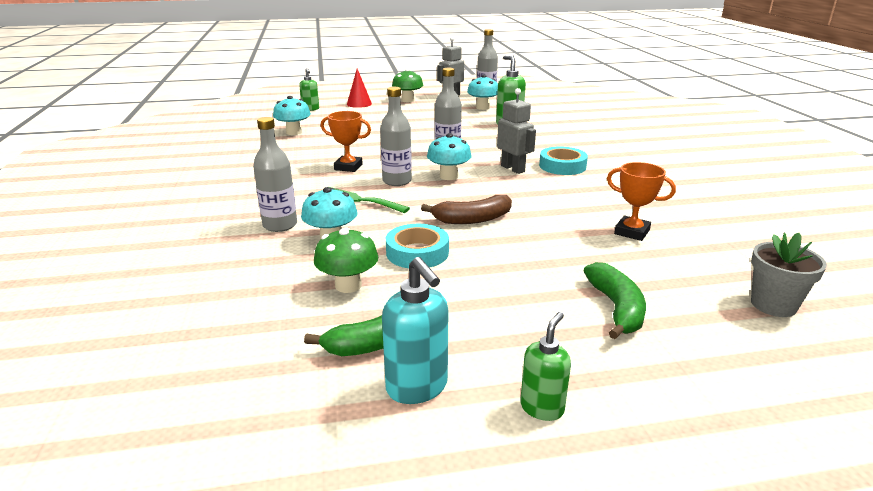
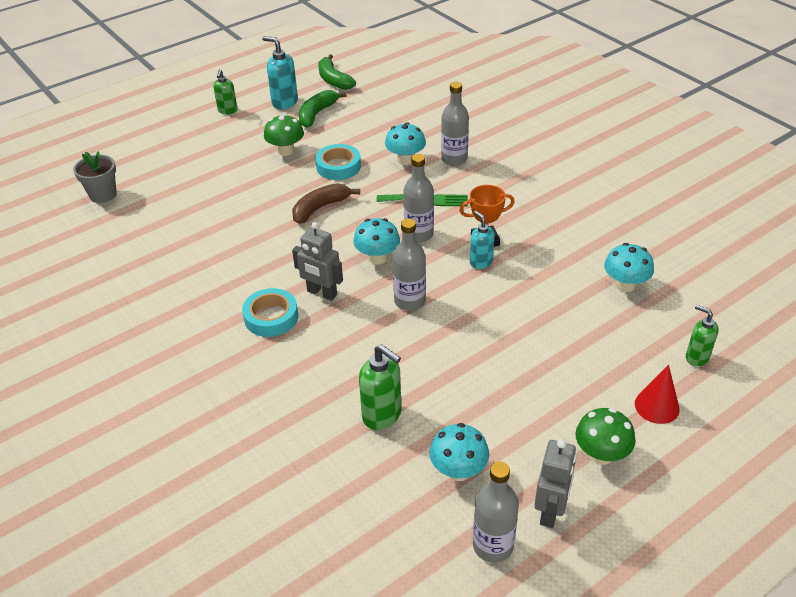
camera: 155 degrees right, 15 degrees up
green mushroom [314,227,378,293] -> green mushroom moved to [264,114,304,156]
green banana [584,262,646,339] -> green banana moved to [318,54,356,90]
orange trophy [607,162,676,241] -> none
none -> turquoise soap dispenser [470,211,495,269]

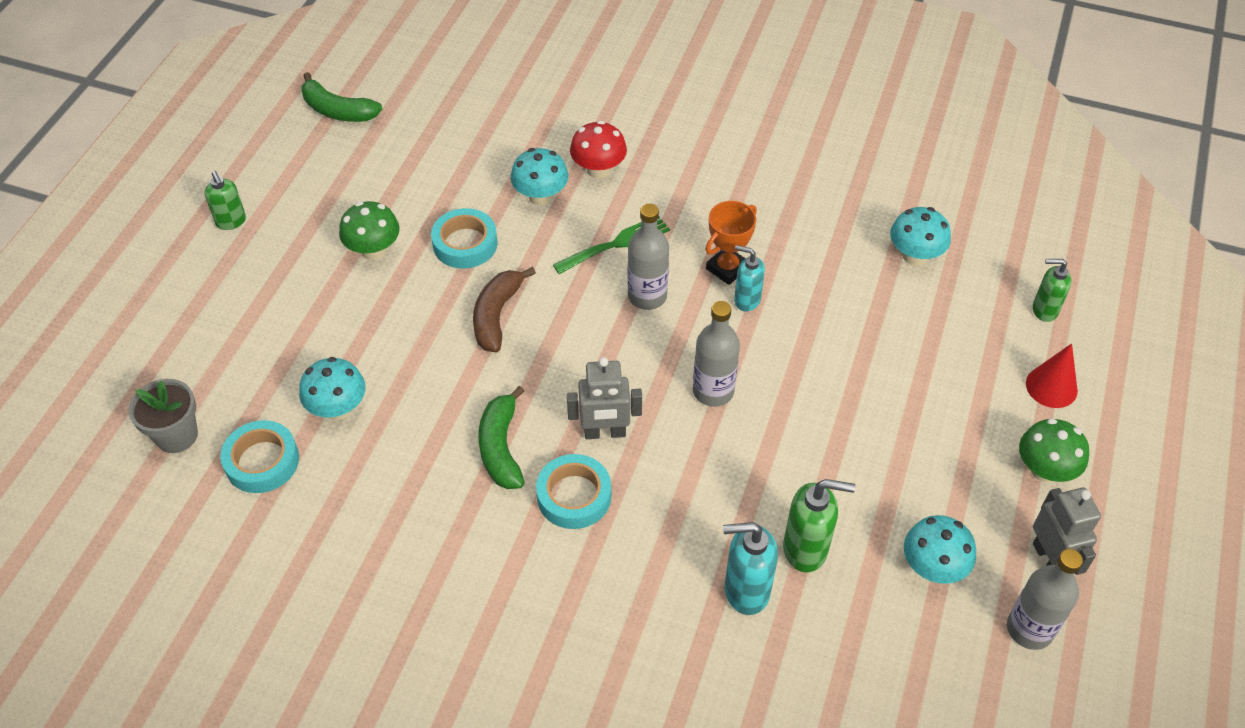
camera: 35 degrees left, 10 degrees up
turquoise soap dispenser [262,36,298,109] -> turquoise soap dispenser moved to [723,522,778,615]
green banana [299,90,346,128] -> green banana moved to [478,386,525,489]
turquoise mushroom [353,218,400,265] -> turquoise mushroom moved to [299,357,365,420]
grey bottle [441,82,469,166] -> red mushroom [570,121,627,179]
none -> turquoise tape [220,420,299,493]

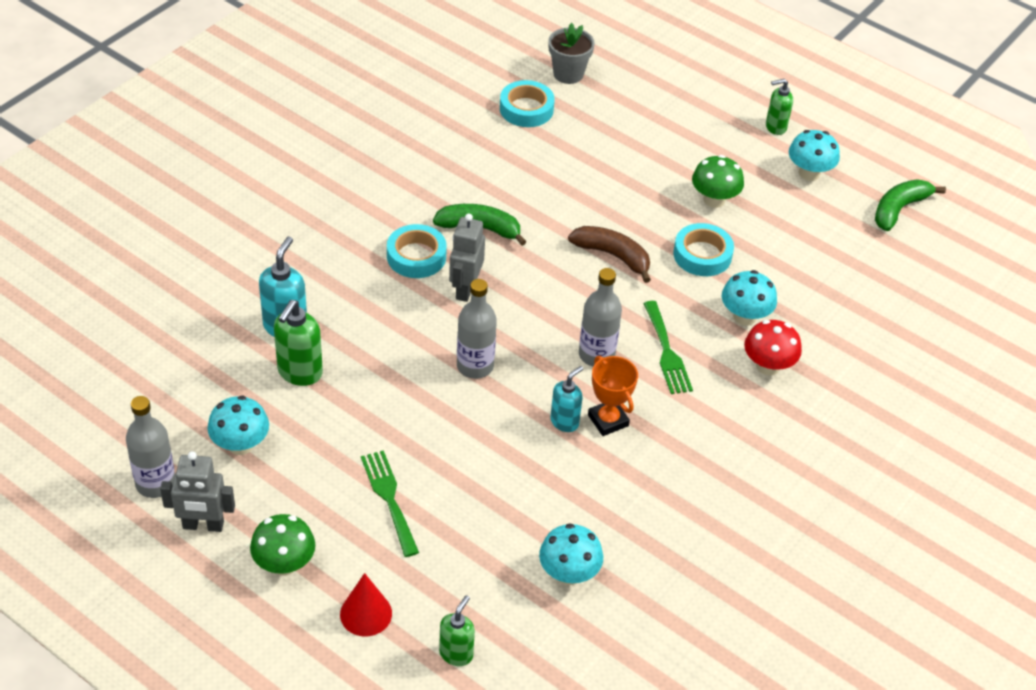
camera: 105 degrees right, 5 degrees down
turquoise mushroom [299,357,365,420] -> turquoise mushroom moved to [789,130,840,181]
none -> green fork [361,450,419,557]

